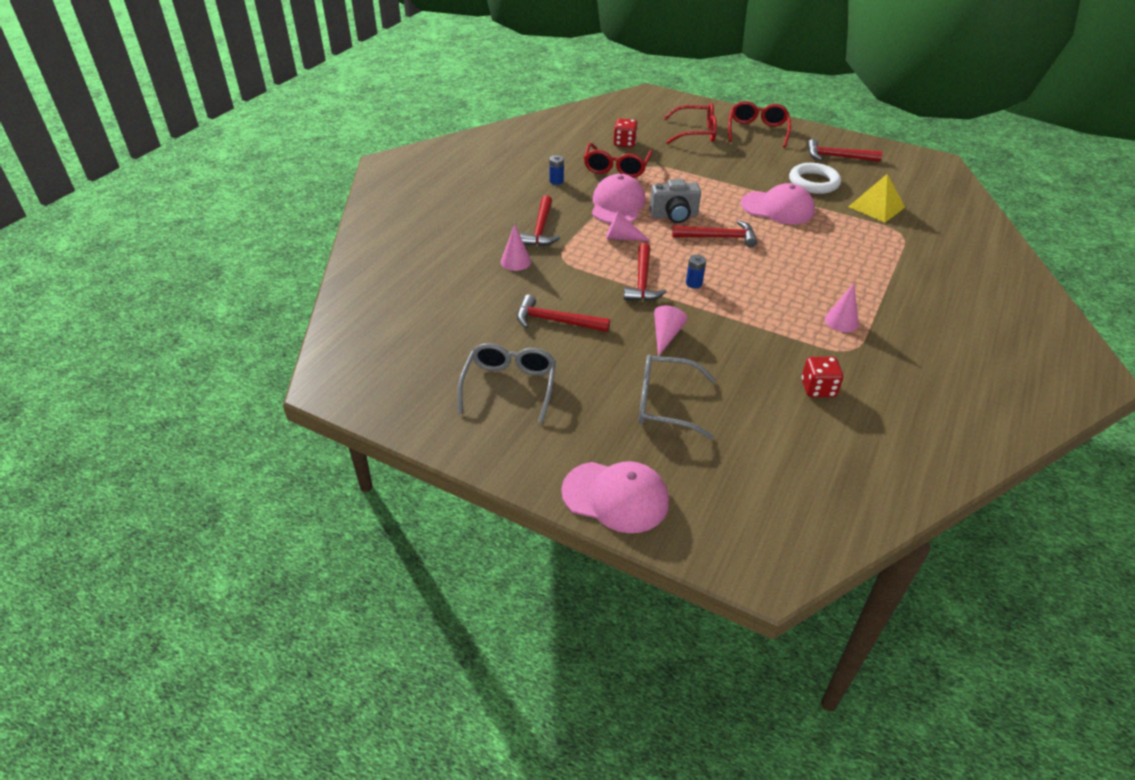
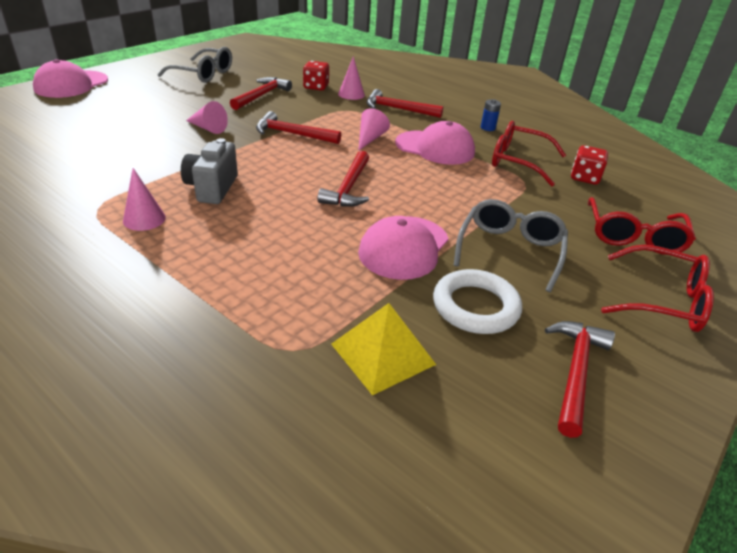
camera: 100 degrees right, 5 degrees down
grey glasses [638,355,716,439] -> grey glasses moved to [454,199,568,292]
grey camera [650,179,701,223] -> grey camera moved to [181,138,238,204]
blue battery [686,255,706,288] -> none
red dice [802,357,843,397] -> red dice moved to [303,61,329,91]

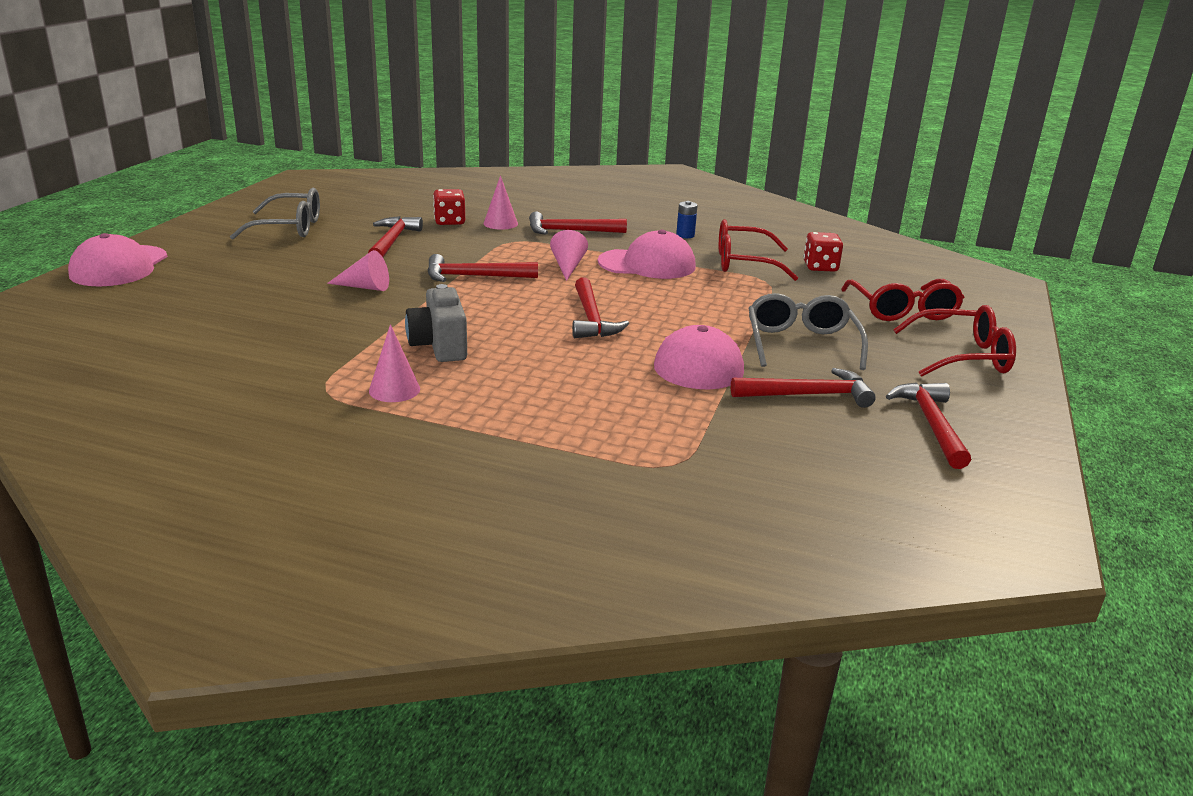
camera: 20 degrees left, 10 degrees down
yellow pyramid [331,303,436,395] -> none
white ring [433,269,522,334] -> red hammer [731,368,876,408]

